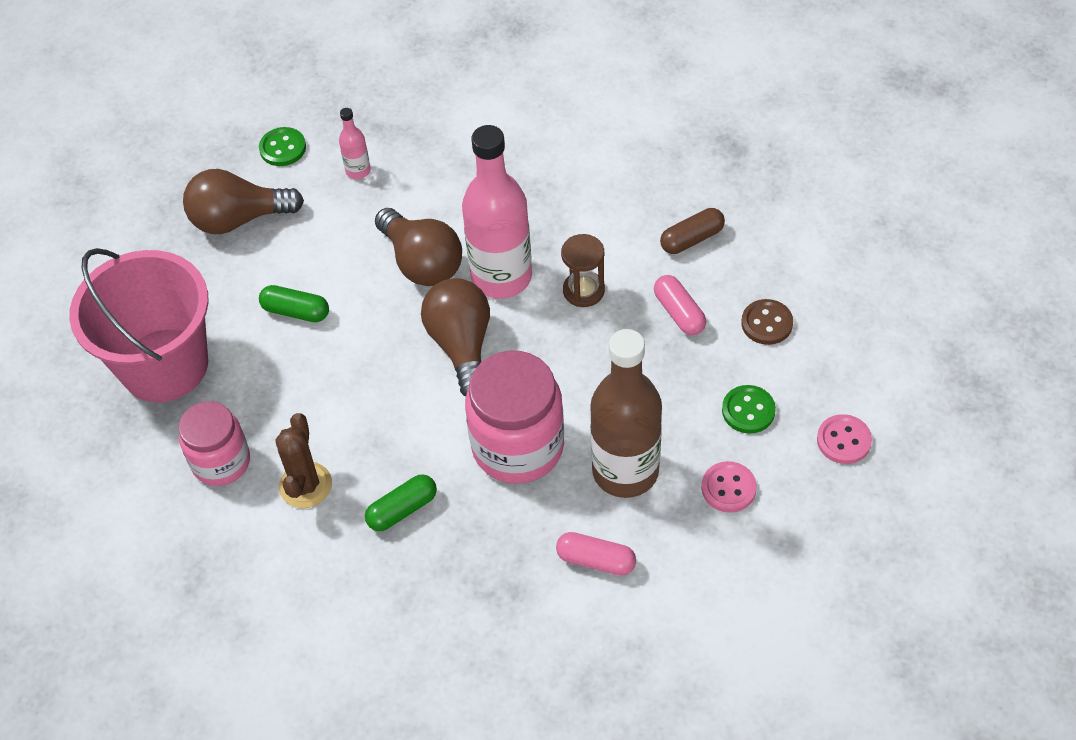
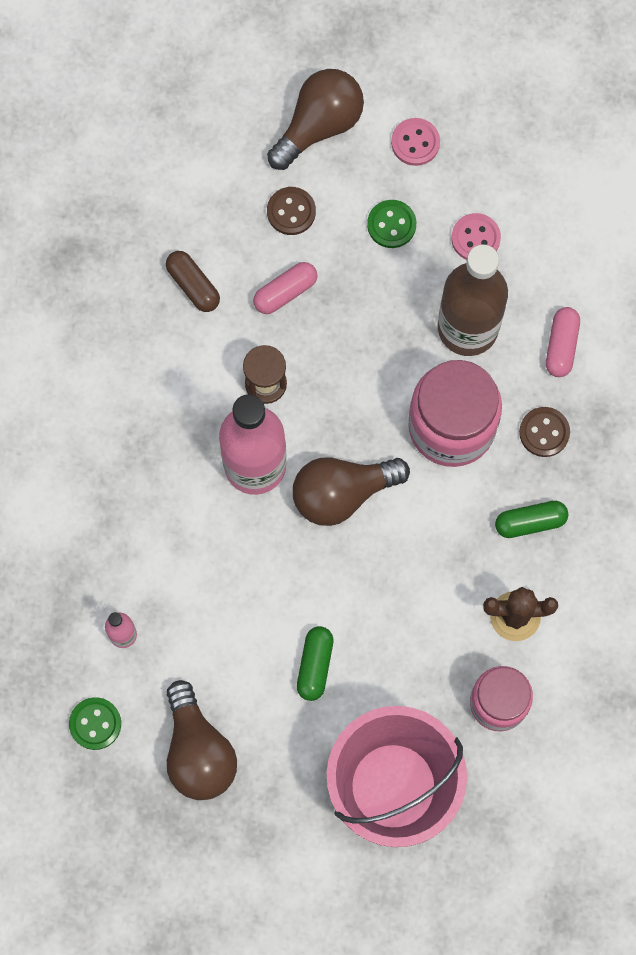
camera: 100 degrees left, 20 degrees up
green capsule [365,474,437,531] -> green capsule turned 60 degrees counterclockwise [495,501,569,538]
brown light bulb [375,208,462,286] -> brown light bulb moved to [267,69,364,170]
none -> brown button [519,407,570,457]

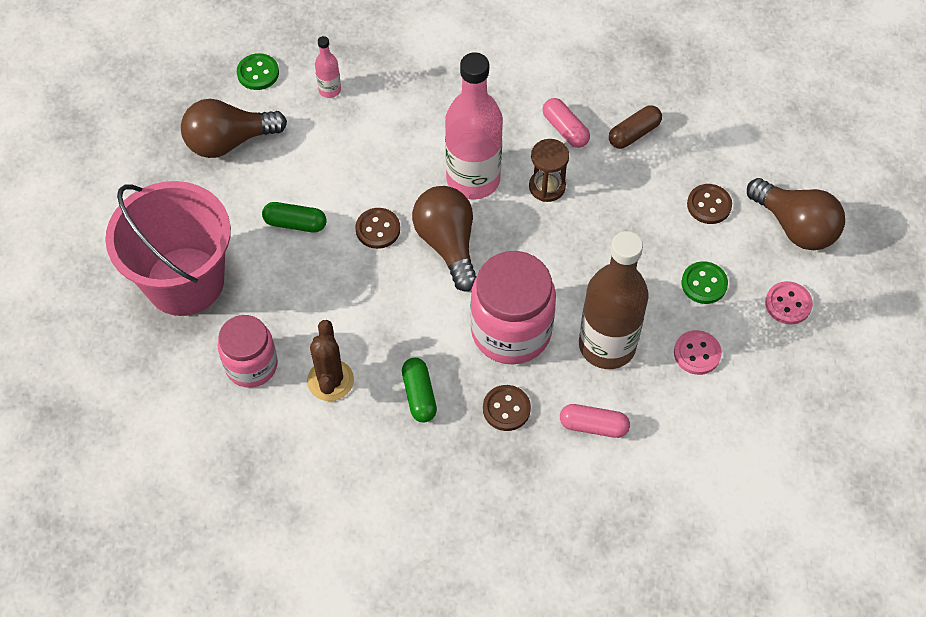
camera: 90 degrees right, 15 degrees down
pink capsule [253,262,317,314] -> pink capsule moved to [542,98,590,148]
none -> brown button [356,208,400,249]

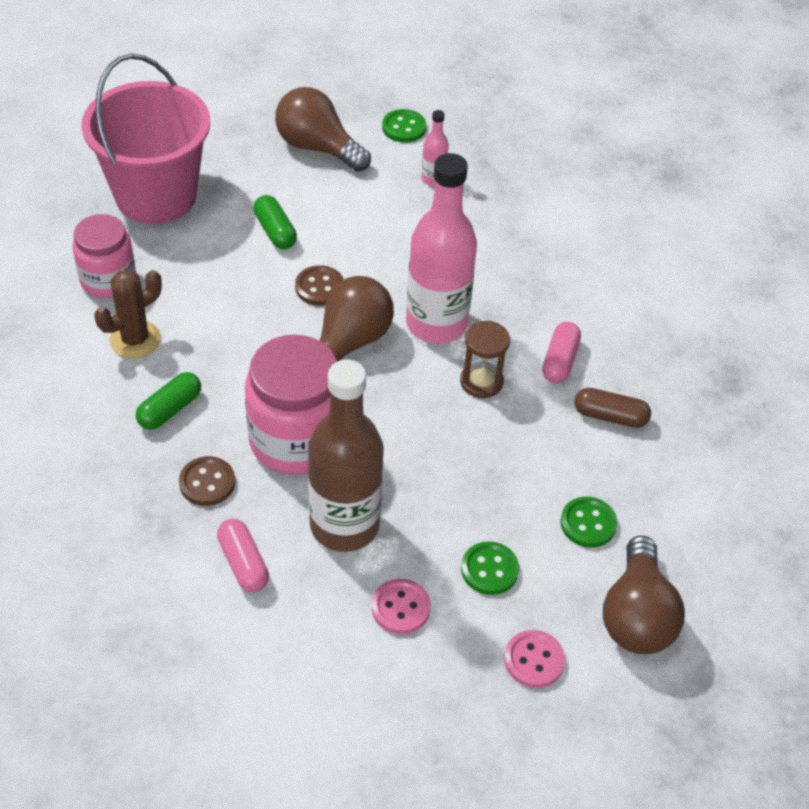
camera: 50 degrees right, 10 degrees down
brown button [687,184,732,224] -> green button [560,497,617,547]

